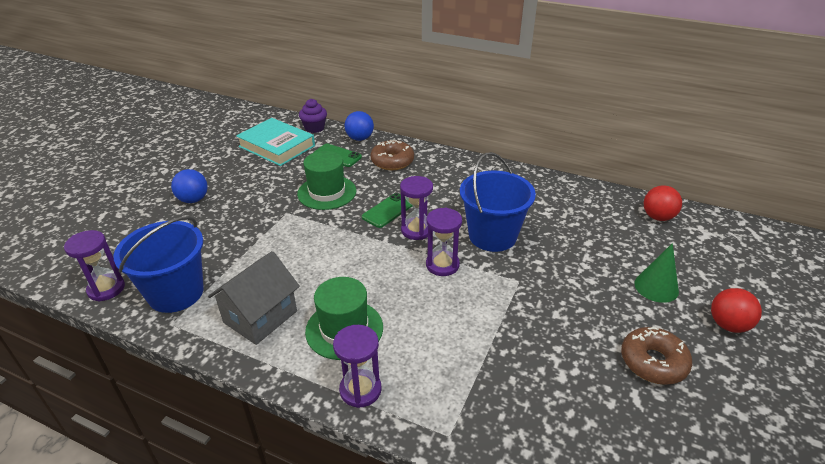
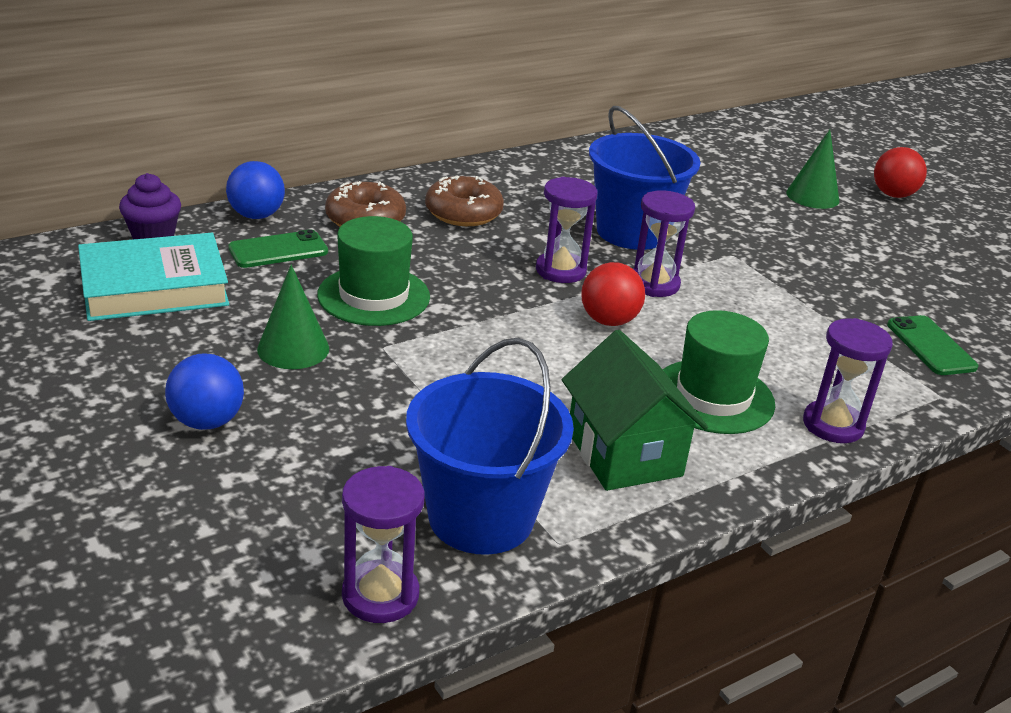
camera: 60 degrees left, 5 degrees down
grey house [208,251,300,345] -> green house [562,330,708,491]
green phone [362,193,413,228] -> green phone moved to [887,315,978,375]
brown donut [621,327,692,385] -> brown donut moved to [425,176,504,226]
red ball [644,185,682,221] -> red ball moved to [581,262,645,326]
none -> green cone [257,265,329,369]

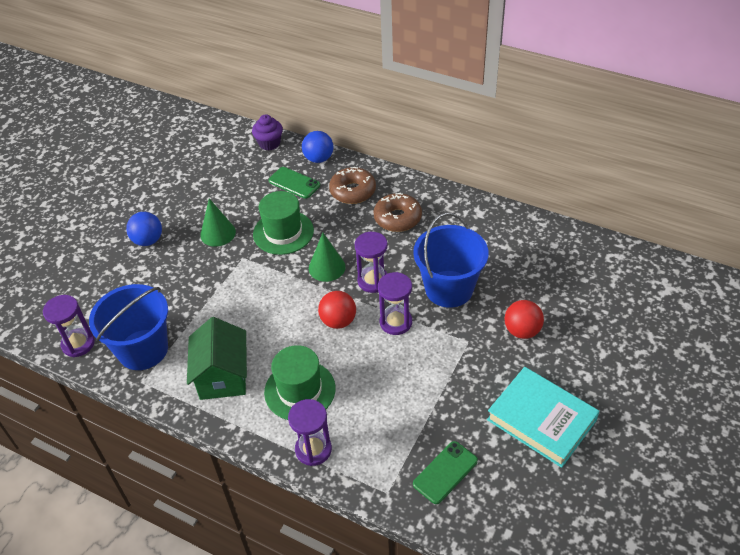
camera: 65 degrees right, 15 degrees up
turquoise book [78,233,229,321] -> turquoise book moved to [487,367,600,468]
green house [562,330,708,491] -> green house turned 45 degrees counterclockwise [187,317,247,400]
green cone [786,130,840,209] -> green cone moved to [309,233,346,282]
red ball [874,147,927,198] -> red ball moved to [505,300,544,339]

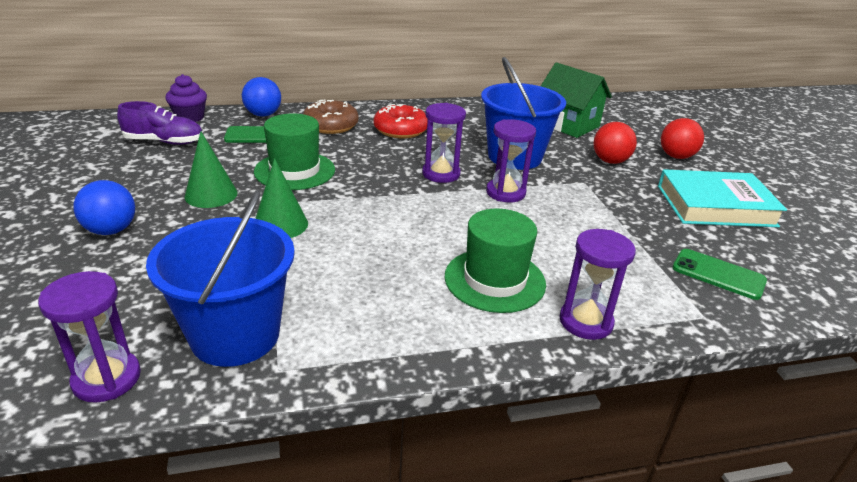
camera: 45 degrees left, 15 degrees down
green house [187,317,247,400] -> green house moved to [541,63,612,138]
green cone [309,233,346,282] -> green cone moved to [255,158,308,238]
red ball [318,291,356,329] -> red ball moved to [661,118,704,159]
brown donut [373,193,422,232] -> red donut [374,104,428,138]
green phone [413,441,478,504] -> green phone turned 60 degrees counterclockwise [673,249,767,300]
none -> purple shoe [117,101,203,145]

